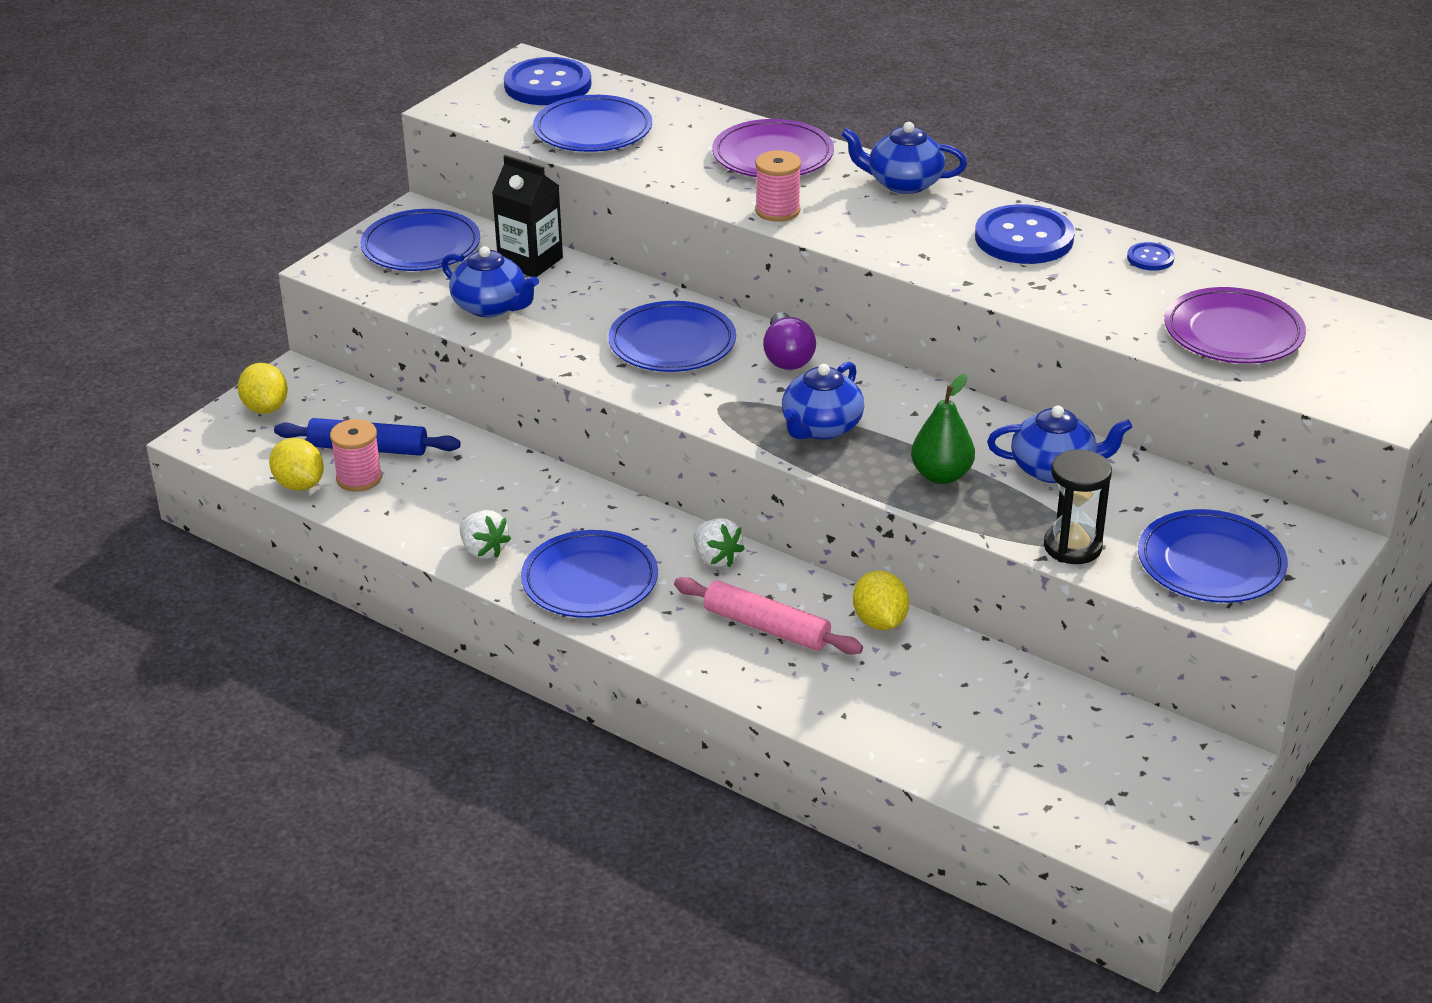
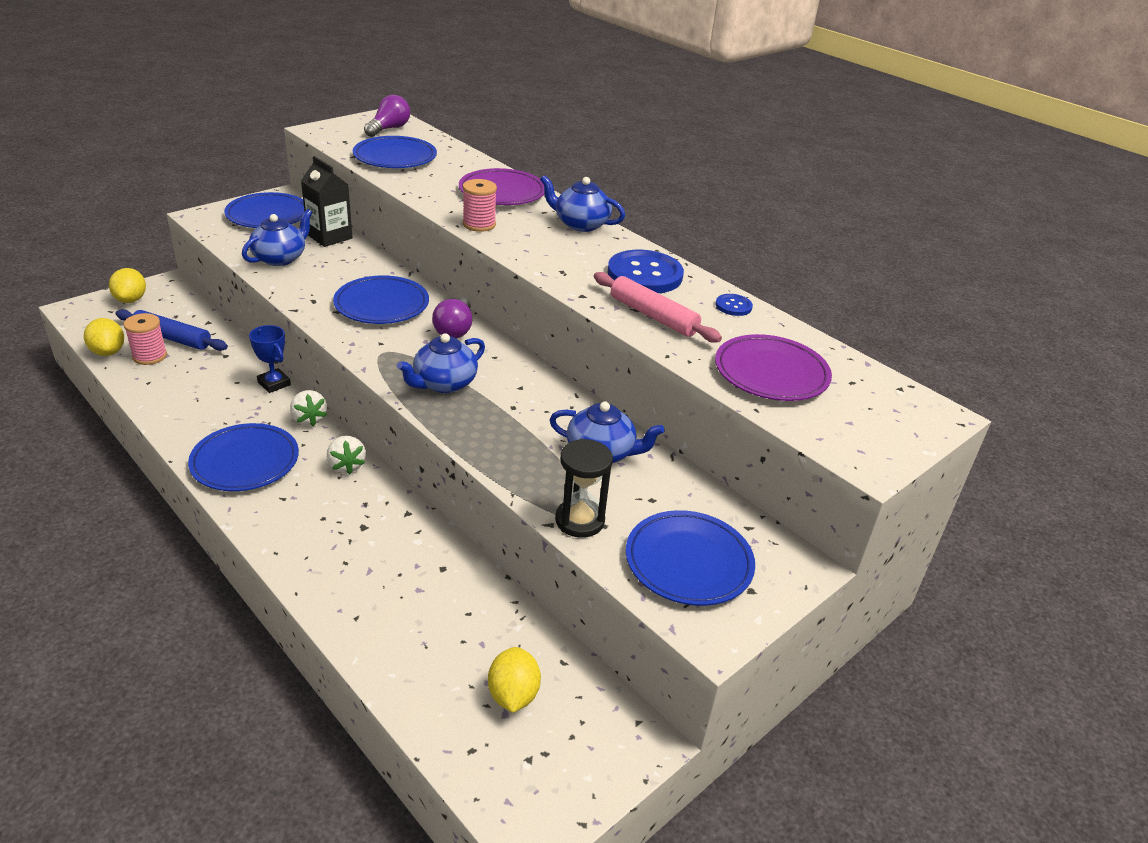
camera: 10 degrees right, 0 degrees up
blue teapot [442,246,539,317] -> blue teapot turned 105 degrees counterclockwise [242,209,313,266]
white strawberry [460,510,511,559] -> white strawberry moved to [290,390,327,427]
blue button [504,57,592,105] -> purple light bulb [364,95,410,137]
pink rolling pin [674,577,863,655] -> pink rolling pin moved to [594,272,722,343]
yellow lemon [853,571,909,630] -> yellow lemon moved to [488,647,541,713]
green pear [911,374,975,484] -> none
none -> blue trophy [249,325,291,393]

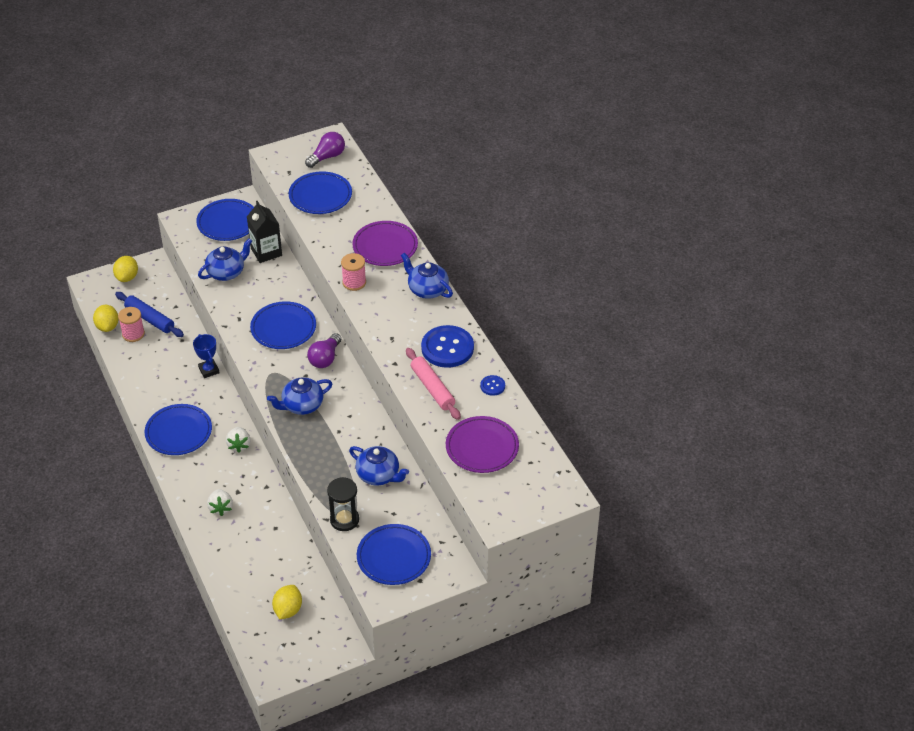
camera: 20 degrees right, 10 degrees up
white strawberry [290,390,327,427] -> white strawberry moved to [207,489,233,516]

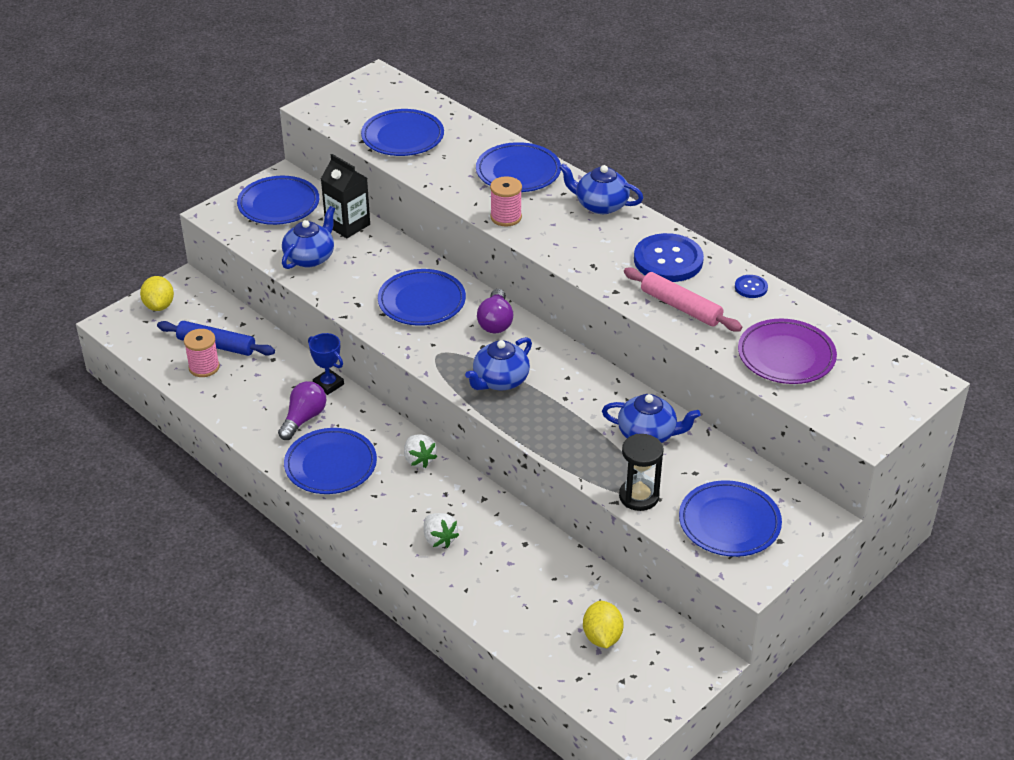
camera: 20 degrees left, 5 degrees down
yellow lemon [93,305,119,332] -> none
purple light bulb [305,132,345,168] -> purple light bulb moved to [278,381,326,440]
purple plate [352,221,418,266] -> blue plate [476,142,561,192]

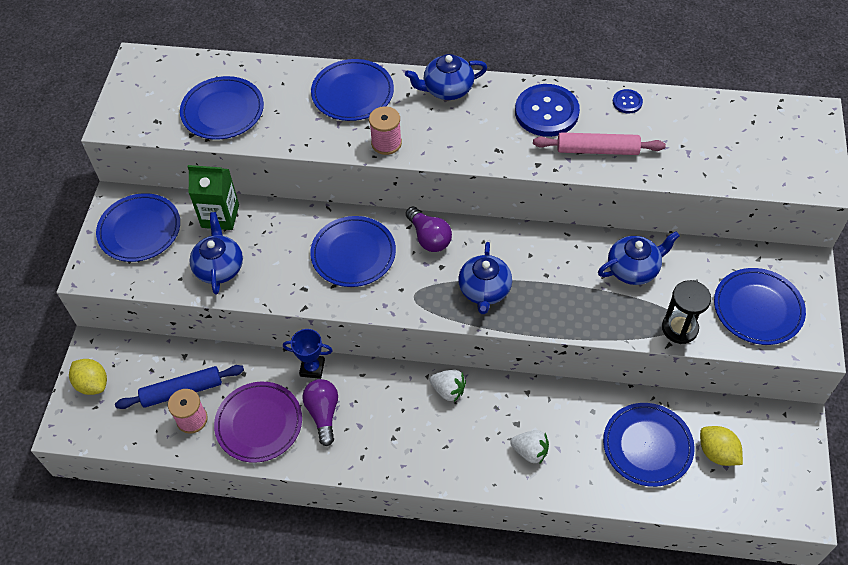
camera: 35 degrees left, 15 degrees up
blue plate [284,428,377,494] -> blue plate moved to [603,403,695,487]
black carton [321,154,370,238] -> green carton [188,165,239,230]
purple plate [738,319,837,384] -> purple plate moved to [214,382,302,463]

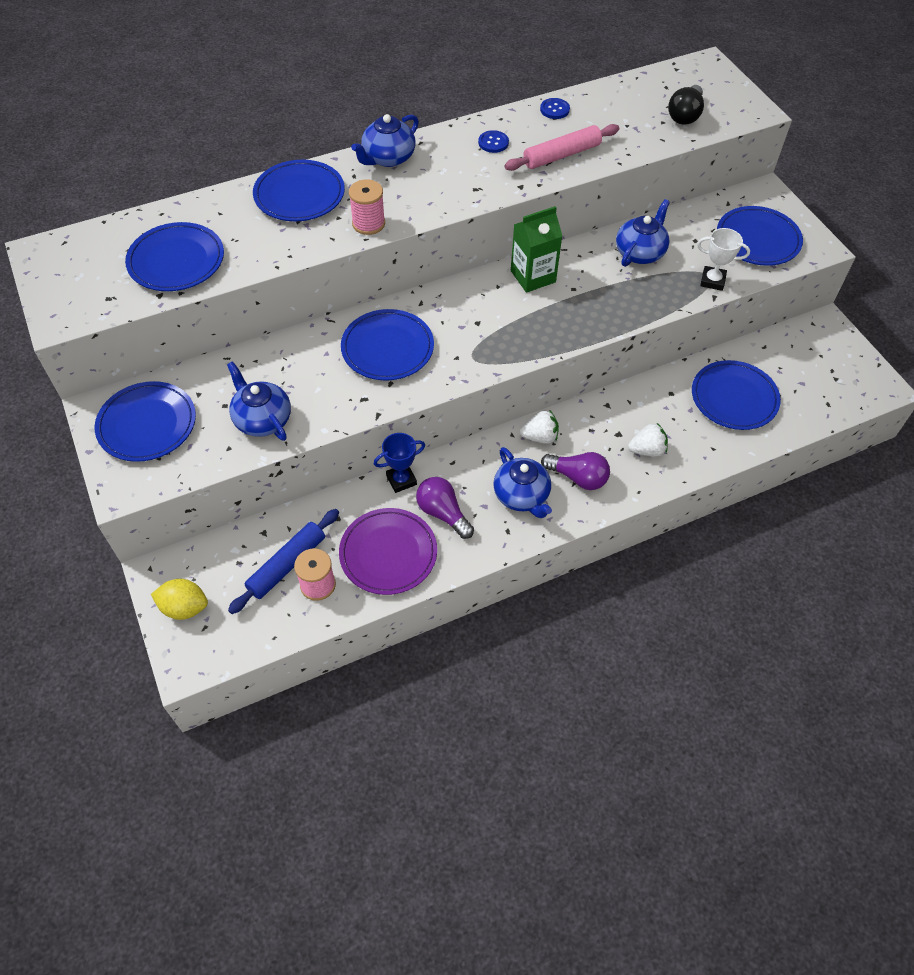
camera: 35 degrees left, 0 degrees up
green carton [188,165,239,230] -> green carton moved to [511,206,562,293]
purple light bulb [406,207,452,252] -> purple light bulb moved to [541,452,610,490]
blue teapot [458,242,512,314] -> blue teapot moved to [493,447,552,518]
blue button [515,84,580,137] -> blue button [478,130,509,153], size x0.46
black hourglass [662,280,711,344] -> white trophy [697,228,750,291]
yellow lemon [700,426,743,466] -> none
none -> black light bulb [668,85,704,125]

